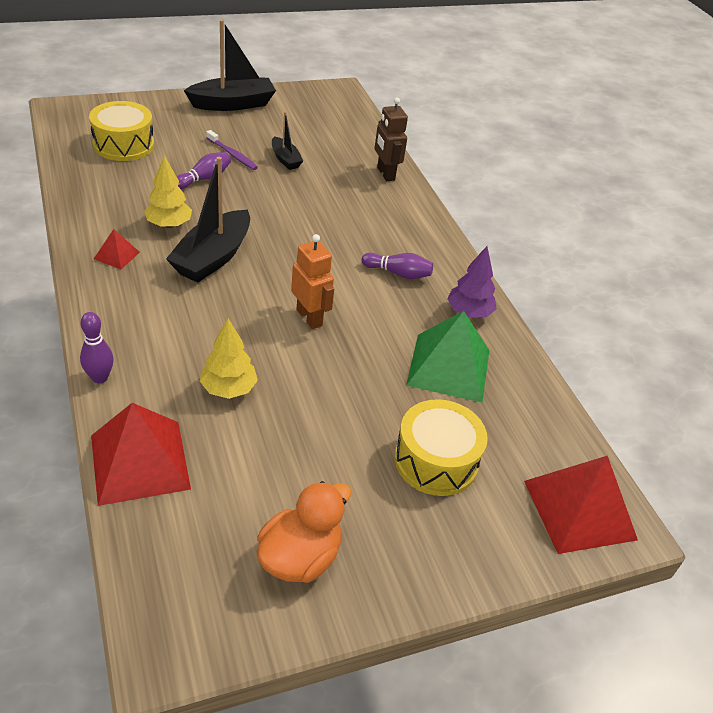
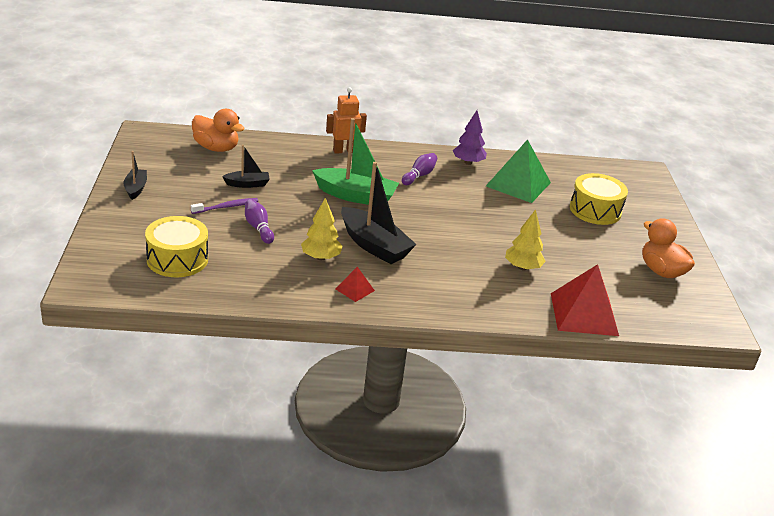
camera: 70 degrees left, 10 degrees down
purple bowling pin [80,312,114,384] -> none
black boat [184,19,276,111] -> black boat [123,151,147,200], size x0.53
orange robot [291,234,334,329] -> orange robot moved to [326,87,367,154]
brown robot [375,98,408,181] -> none
red pyramid [524,456,638,554] -> none
none -> orange duck [192,109,245,152]
none -> green boat [312,118,399,205]

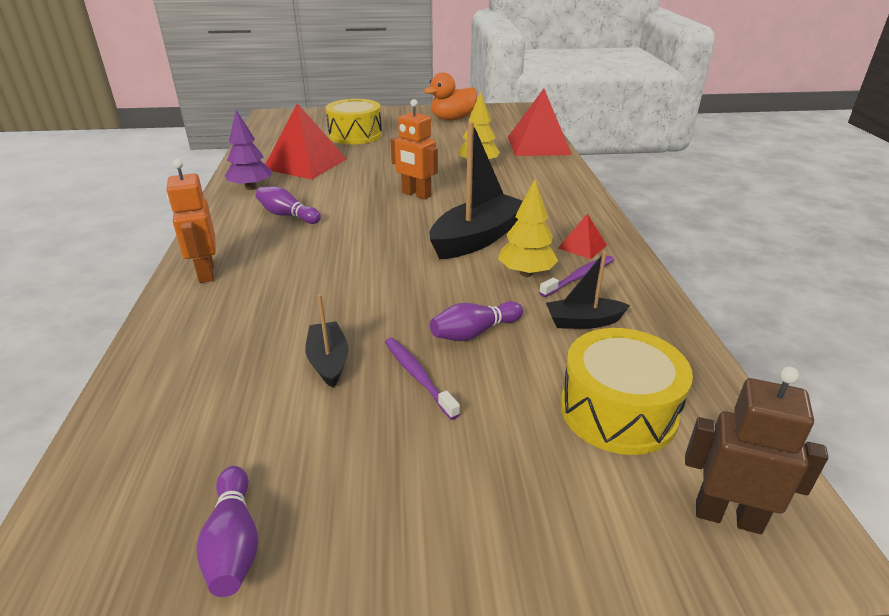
camera: 90 degrees left, 0 degrees up
black boat [123,151,147,200] -> black boat moved to [546,251,630,329]
orange duck [192,109,245,152] -> none
green boat [312,118,399,205] -> none
green pyramid [486,139,551,203] -> red pyramid [265,103,346,179]
none -> purple bowling pin [196,466,258,597]
none -> orange robot [391,99,438,200]
none -> purple toothbrush [539,256,614,297]
none -> brown robot [685,367,828,534]

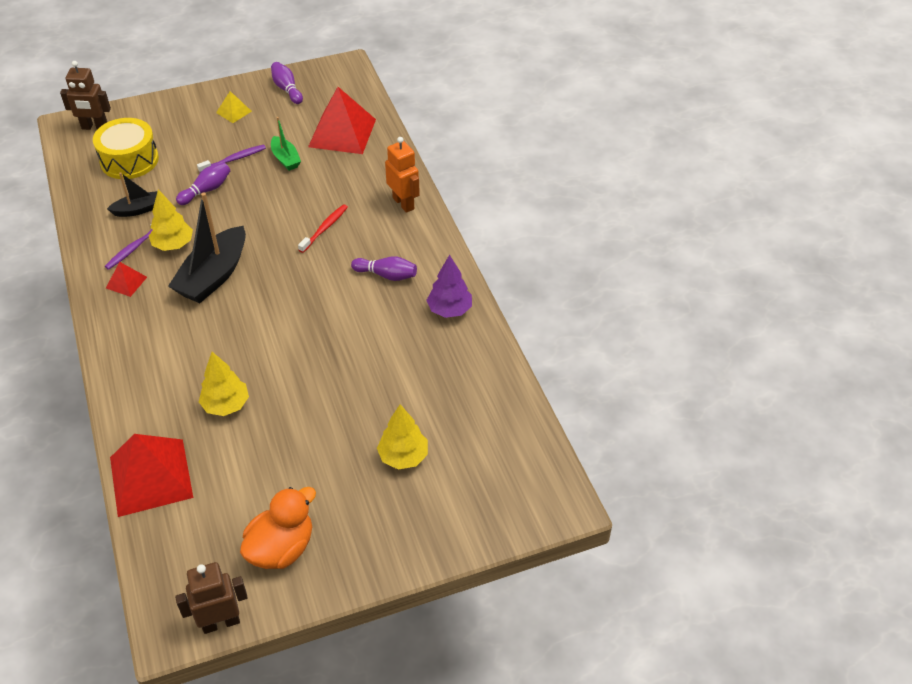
camera: 165 degrees right, 15 degrees up
red pyramid [265,103,346,179] -> red pyramid moved to [308,87,376,154]
black boat [305,294,348,388] -> green boat [271,117,301,171]
yellow drum [326,99,382,144] -> yellow tree [377,404,428,470]
purple toothbrush [385,338,460,420] -> purple toothbrush turned 75 degrees counterclockwise [197,144,266,173]
orange robot [391,99,438,200] -> none
none -> brown robot [175,562,248,634]
none -> yellow pyramid [216,91,252,123]
none -> red toothbrush [298,204,348,253]

